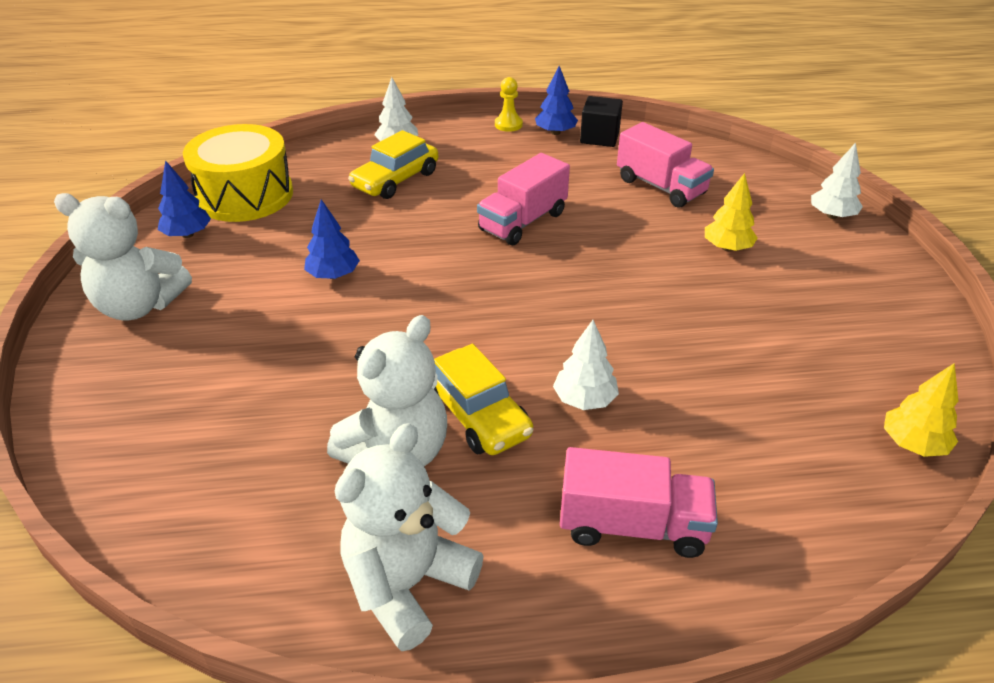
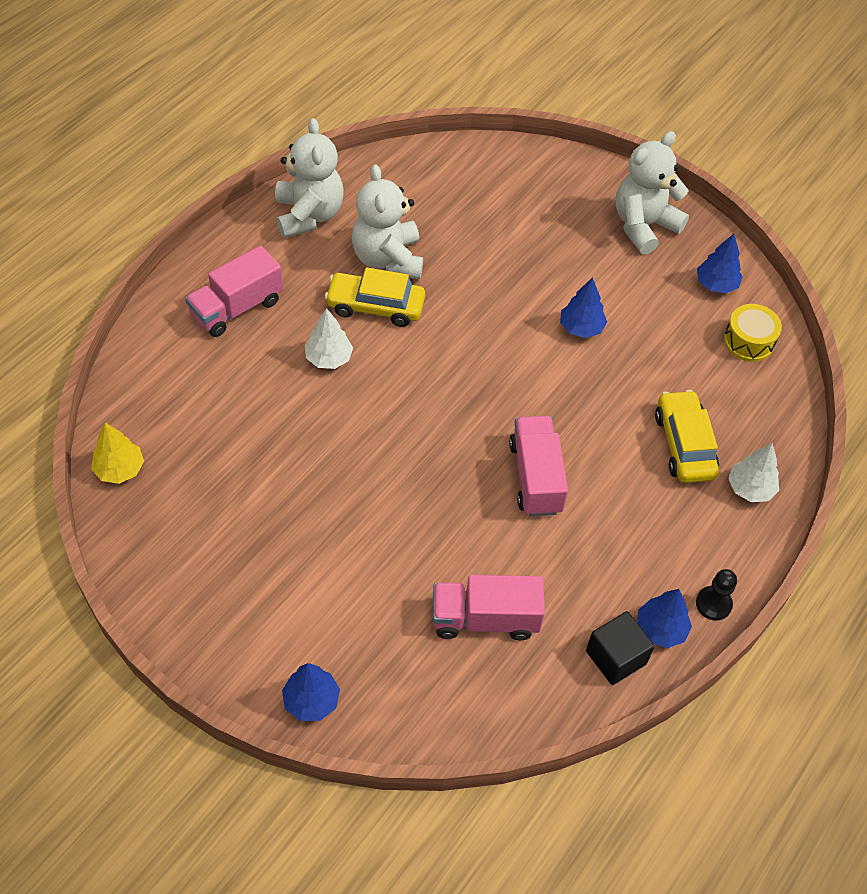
camera: 130 degrees right, 15 degrees up
yellow drum [183,124,293,222] -> yellow drum [724,304,782,362], size x0.54
yellow pawn [495,77,523,132] -> black pawn [696,569,737,621]
yellow tree [705,173,758,251] -> none
white tree [811,143,863,219] -> blue tree [282,663,340,721]

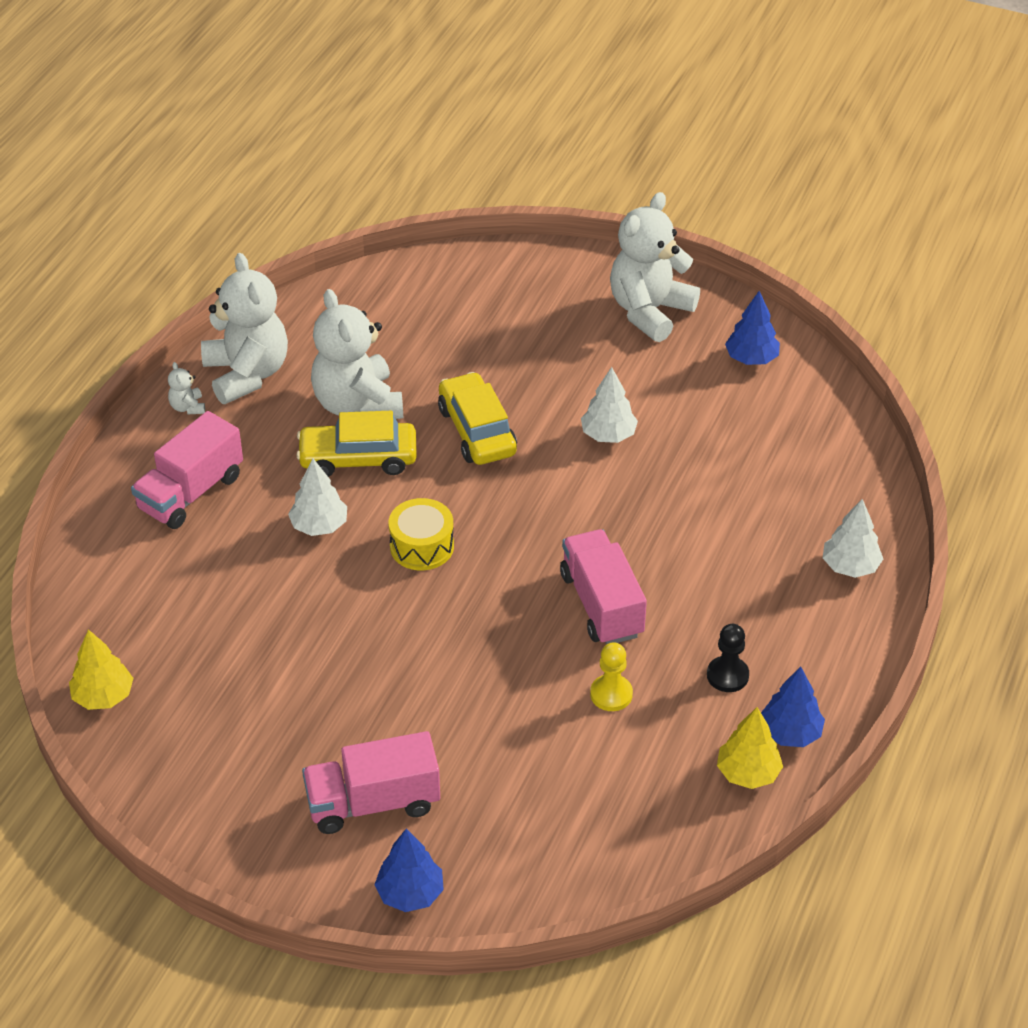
camera: 10 degrees left, 10 degrees down
pink truck [433,575,545,640] -> pink truck moved to [302,731,440,834]
blue tree [560,277,607,338] -> white tree [581,367,638,443]
black cube [586,611,655,685] -> yellow tree [717,707,783,789]
yellow car [655,390,719,483] -> yellow car moved to [438,372,517,465]
black pawn [696,569,737,621] -> black pawn moved to [707,624,749,692]
yellow drum [724,304,782,362] -> yellow drum moved to [388,498,454,570]
none -> white teddy bear [168,362,205,414]
none -> yellow pawn [590,642,633,711]

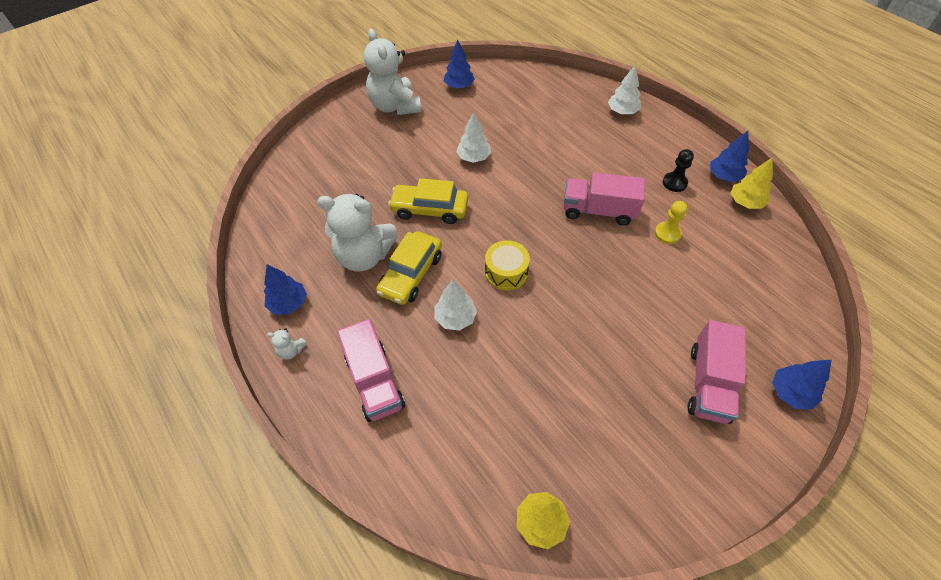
camera: 60 degrees left, 10 degrees up
white teddy bear [201,253,288,404] -> blue tree [264,264,307,315]

